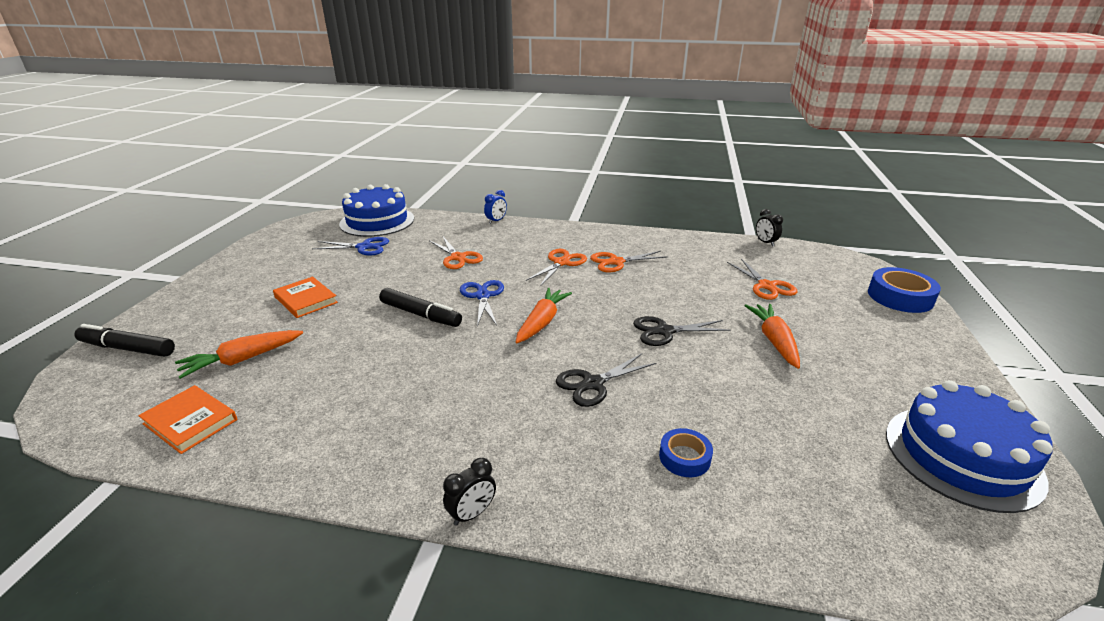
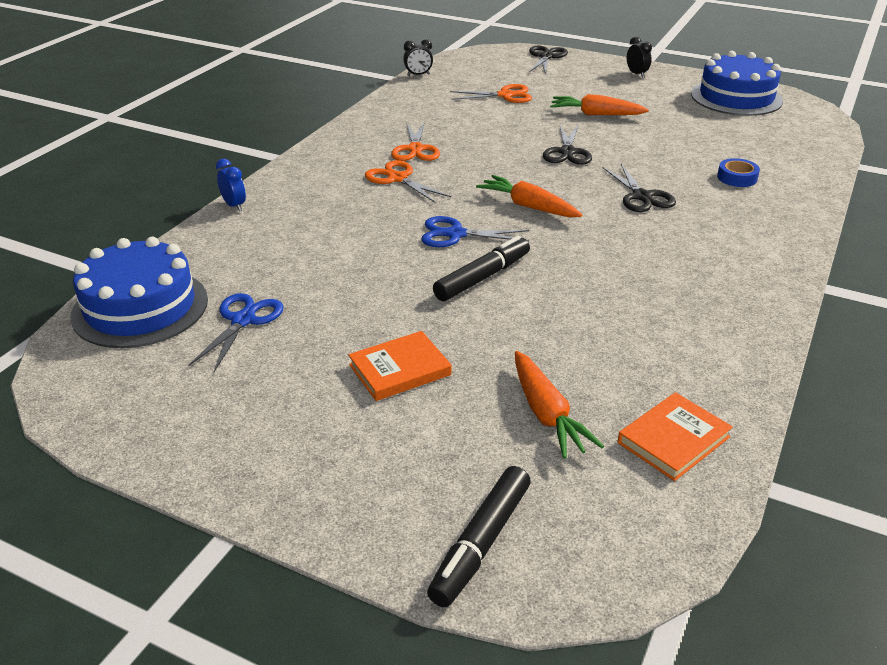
camera: 75 degrees left, 5 degrees up
orange scissors [430,237,483,269] -> none
black clock [443,458,496,526] -> black clock moved to [627,36,652,78]
blue tape [868,267,941,313] -> black scissors [529,45,568,75]

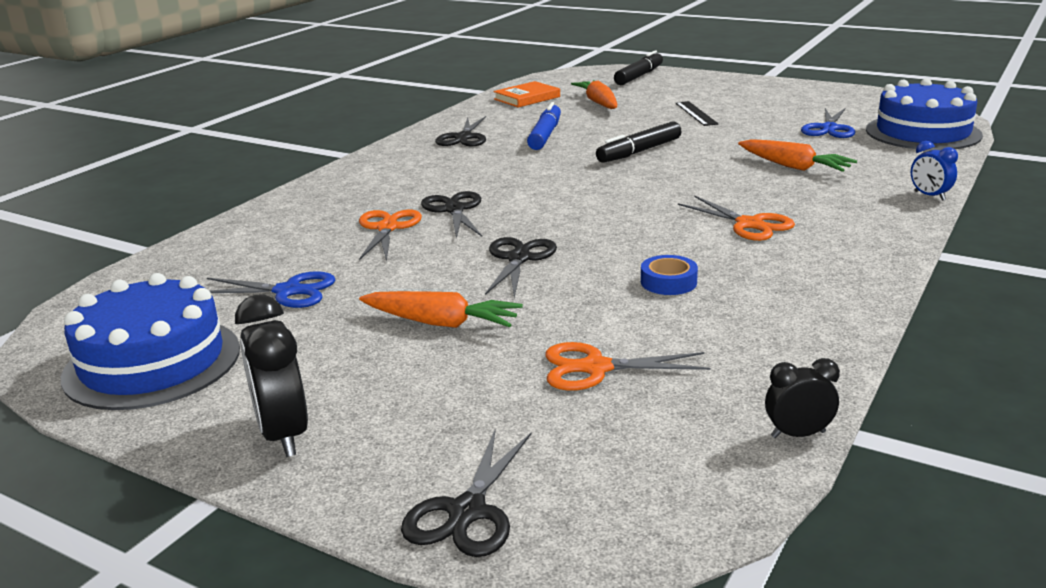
camera: 175 degrees left, 10 degrees down
orange book [348,331,451,401] -> black ruler [675,101,718,126]
orange scissors [391,121,440,161] -> orange scissors moved to [359,209,422,261]
blue scissors [421,216,529,247] -> blue scissors moved to [207,271,335,308]
orange carrot [476,175,582,217] -> orange carrot moved to [738,139,857,172]
black clock [627,36,652,78] -> black clock [235,294,308,457], size x1.72
blue tape [717,158,760,187] -> blue tape moved to [641,255,698,295]
none -> black scissors [435,116,486,146]
none -> blue marker [527,102,561,150]

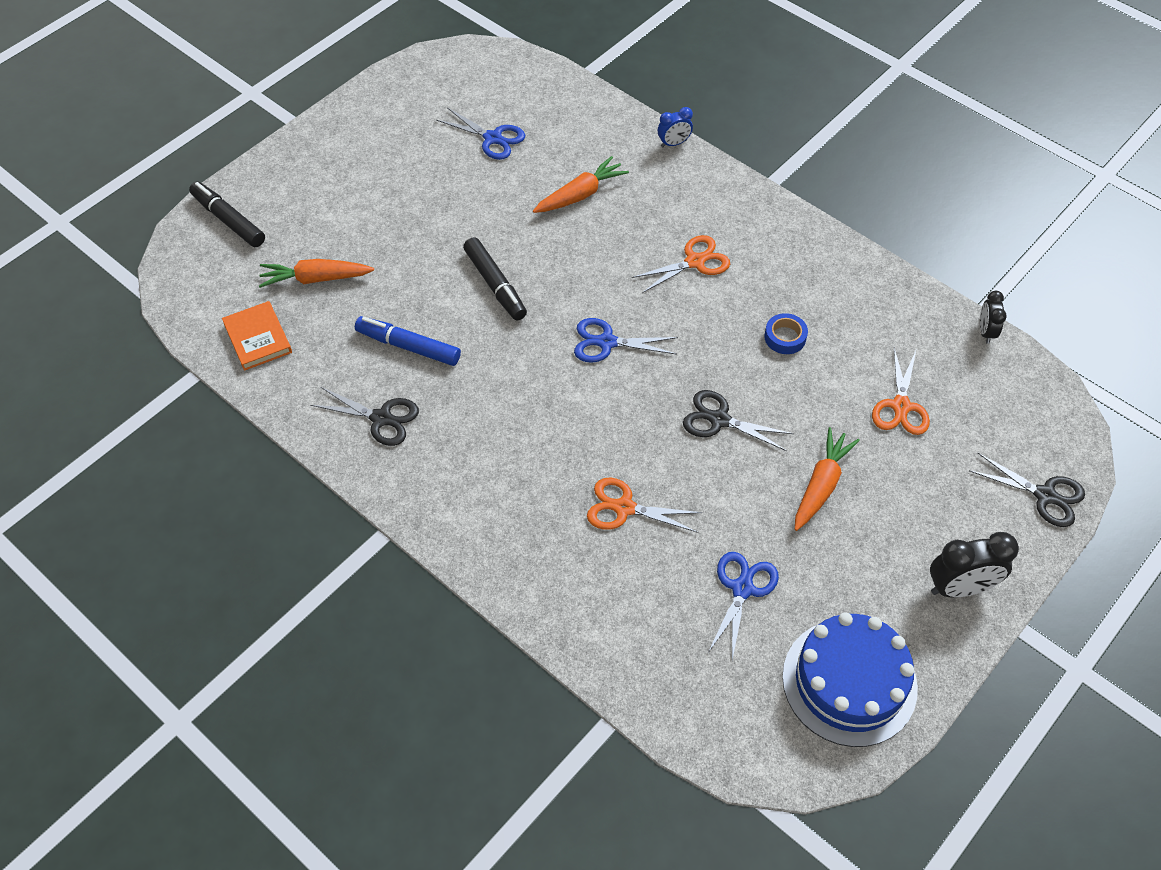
camera: 80 degrees left, 30 degrees up
black scissors [421,191,482,239] -> none
black ruler [675,101,718,126] -> none
blue cake [866,78,983,150] -> none
none -> blue scissors [574,318,678,363]

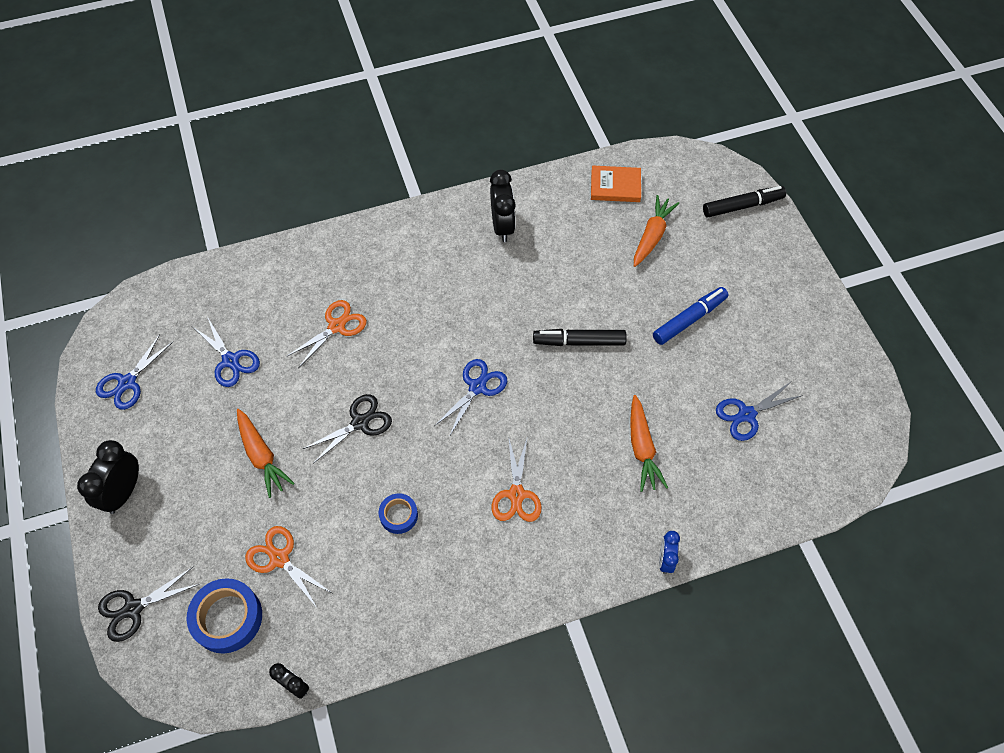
camera: 120 degrees right, 5 degrees up
black scissors [310,387,419,446] -> black clock [490,170,516,242]
blue marker [355,316,461,366] -> blue marker moved to [653,287,729,345]
blue cake [782,612,918,747] -> blue scissors [96,334,174,410]
none -> blue tape [187,578,262,654]

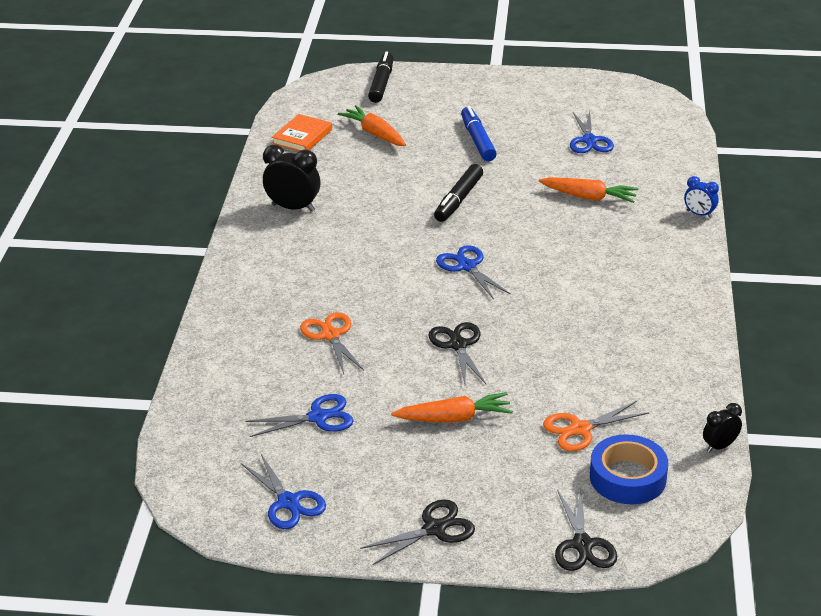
camera: 65 degrees left, 25 degrees down
black clock [77,440,139,514] -> black scissors [360,500,475,565]
blue tape [379,493,418,534] -> none
orange scissors [492,436,542,522] -> none

